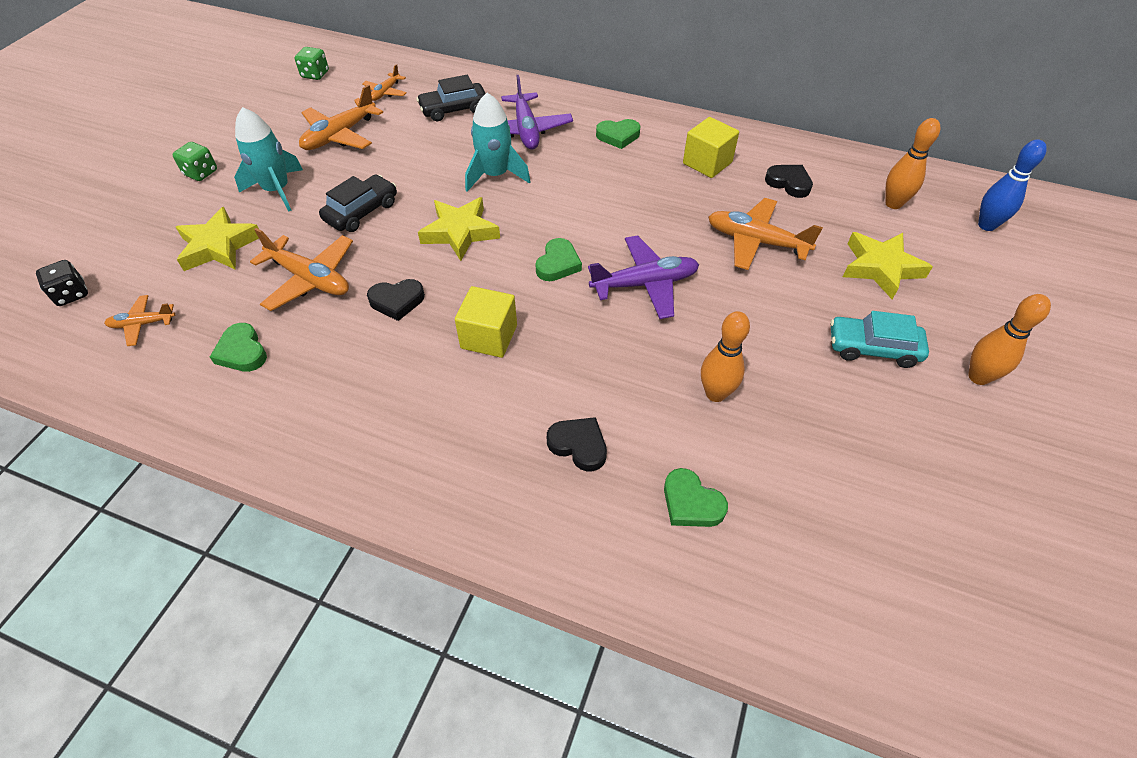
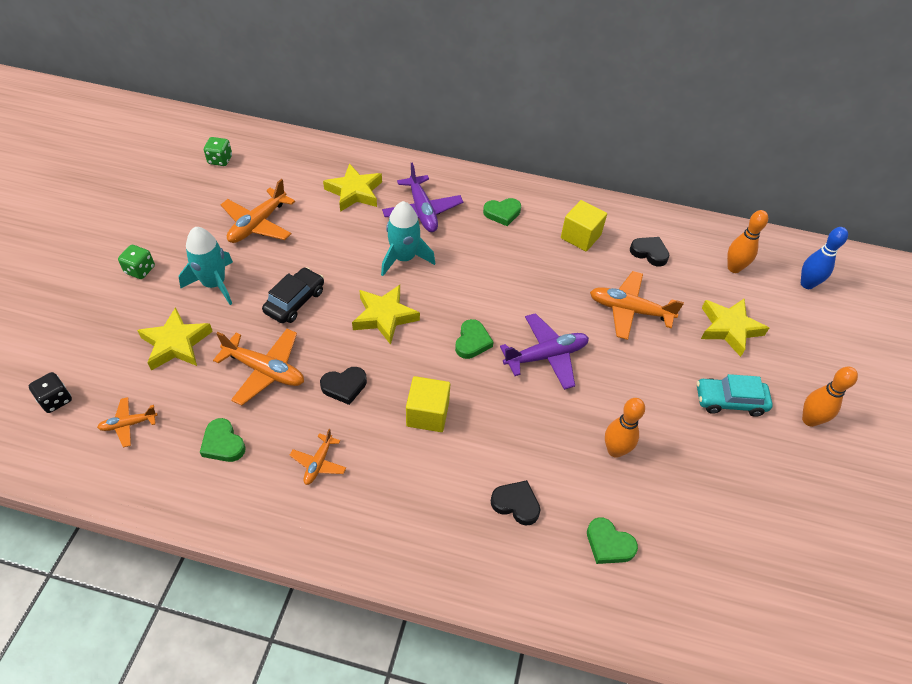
camera: 10 degrees left, 0 degrees up
orange plane [362,64,407,101] -> orange plane moved to [289,429,346,485]
black car [416,75,486,121] -> yellow star [323,163,382,212]

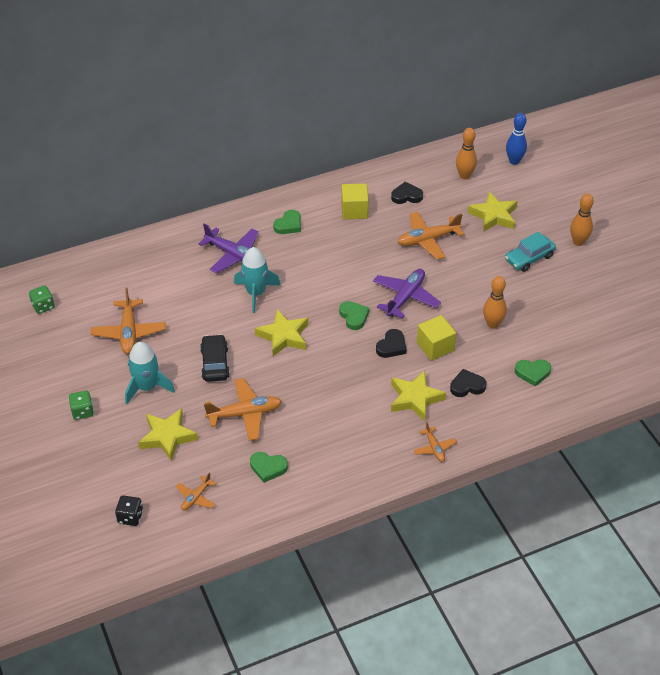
camera: 35 degrees left, 5 degrees down
orange plane [289,429,346,485] -> orange plane moved to [414,422,457,462]
black heart [320,367,367,405] -> black heart moved to [376,329,406,358]
yellow star [323,163,382,212] -> yellow star moved to [391,370,446,421]
yellow cube [406,376,450,432] -> yellow cube moved to [417,315,456,361]

